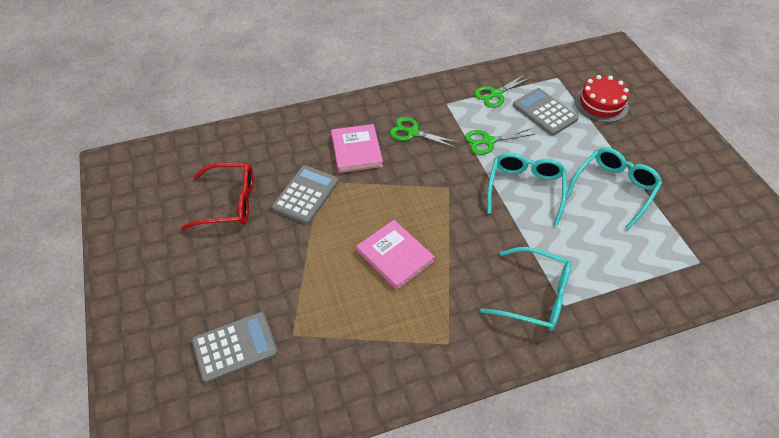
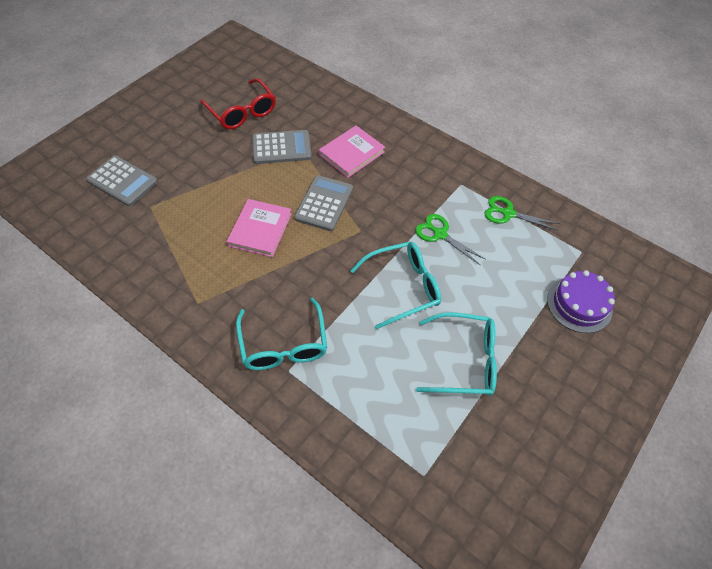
camera: 55 degrees right, 5 degrees up
green scissors [390,117,460,148] -> none
grey calculator [513,88,579,136] -> grey calculator moved to [294,175,353,231]
red cake [575,75,629,122] -> purple cake [547,270,615,333]

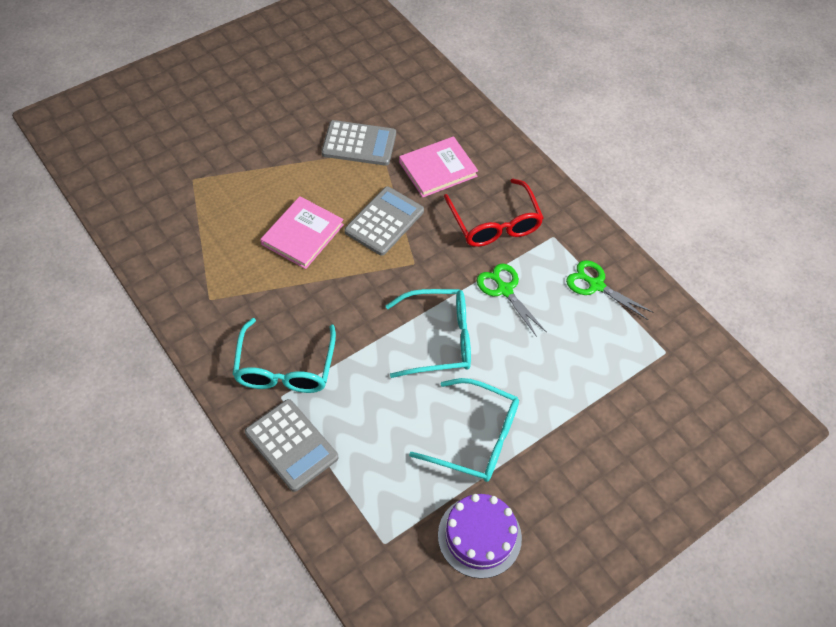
camera: 15 degrees right, 0 degrees up
grey calculator [86,155,158,206] -> grey calculator moved to [245,399,338,492]
red glasses [200,78,276,129] -> red glasses moved to [444,179,544,247]
purple cake [547,270,615,333] -> purple cake moved to [438,494,522,579]

